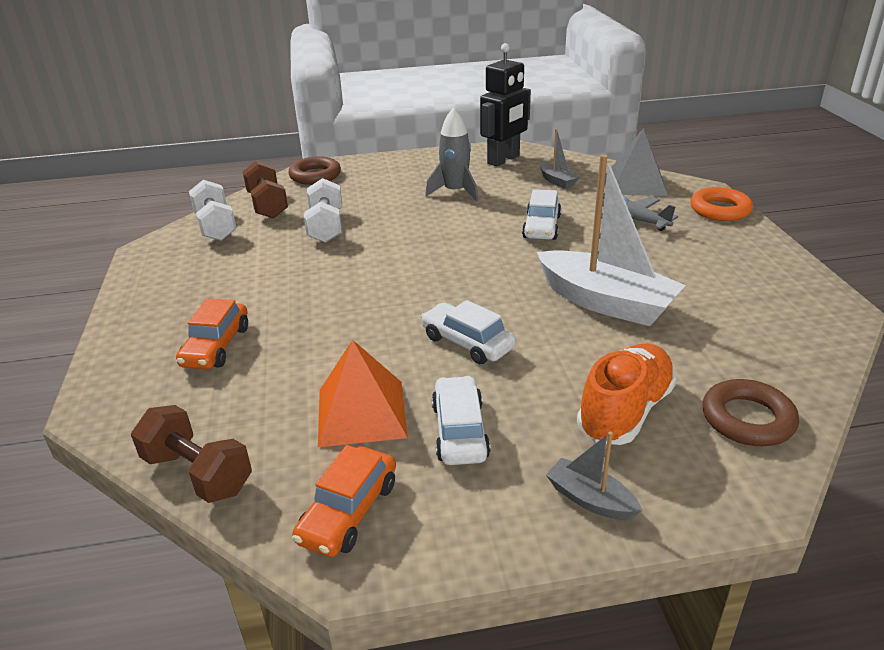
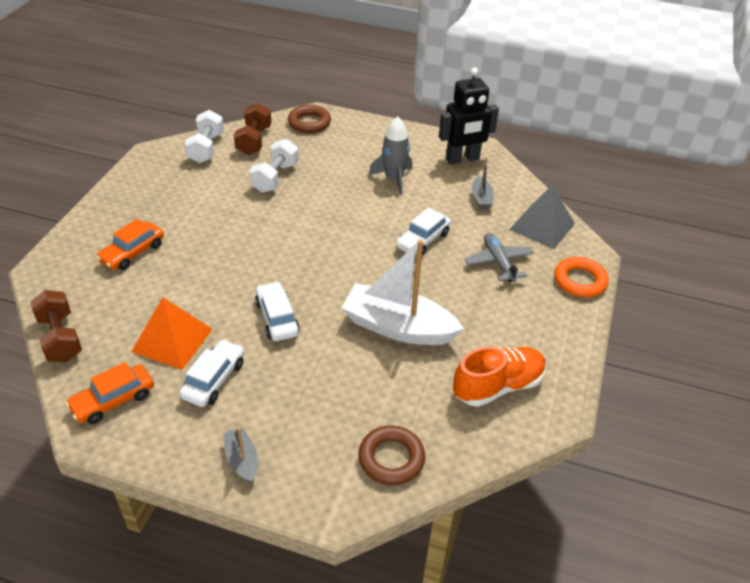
camera: 25 degrees right, 10 degrees up
white boat [537,154,686,326] -> white boat turned 135 degrees clockwise [341,239,464,345]
orange shoe [577,343,677,445] -> orange shoe moved to [453,347,546,407]

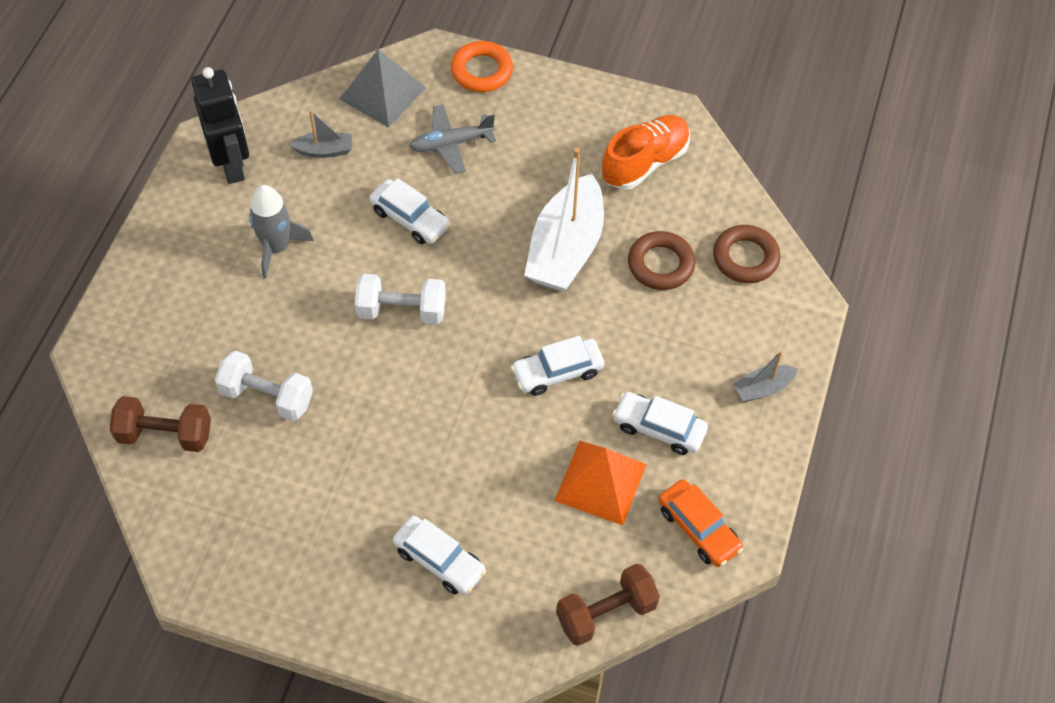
camera: 90 degrees left, 15 degrees up
orange car [96,219,164,270] -> white car [393,516,487,595]
white dumbbell [185,110,224,163] -> white dumbbell moved to [355,274,446,324]
brown ring [288,105,331,133] -> brown ring moved to [628,231,695,290]
orange shoe [453,347,546,407] -> orange shoe turned 75 degrees clockwise [602,115,690,190]

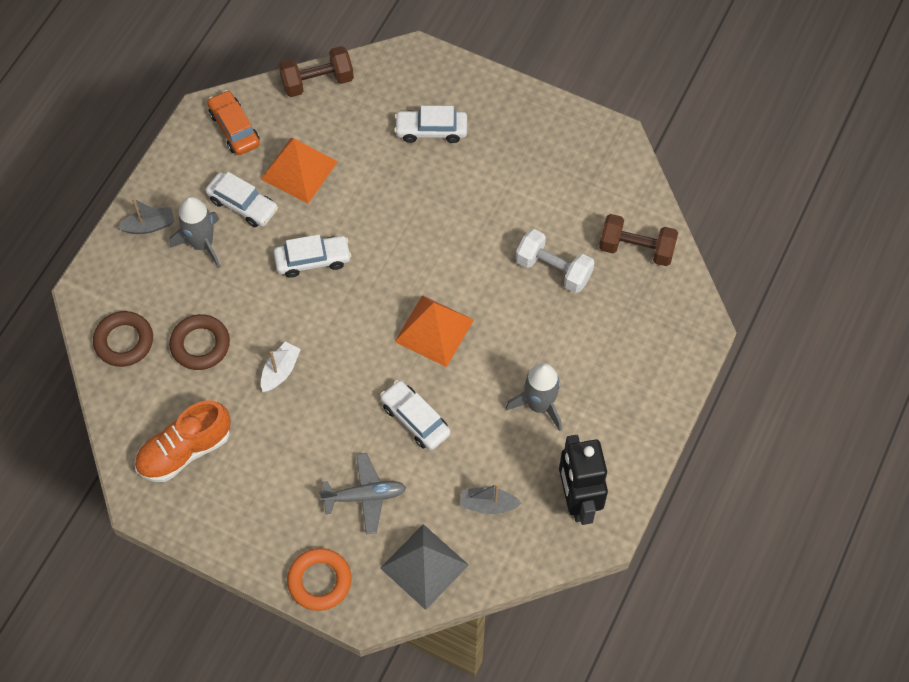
camera: 170 degrees left, 5 degrees up
white dumbbell [355,274,446,324] -> orange pyramid [395,295,474,367]
white car [393,516,487,595] -> white car turned 45 degrees counterclockwise [394,106,467,143]
white boat [524,147,604,291] -> white boat [261,341,301,392], size x0.46
none -> grey rocket [170,197,221,268]

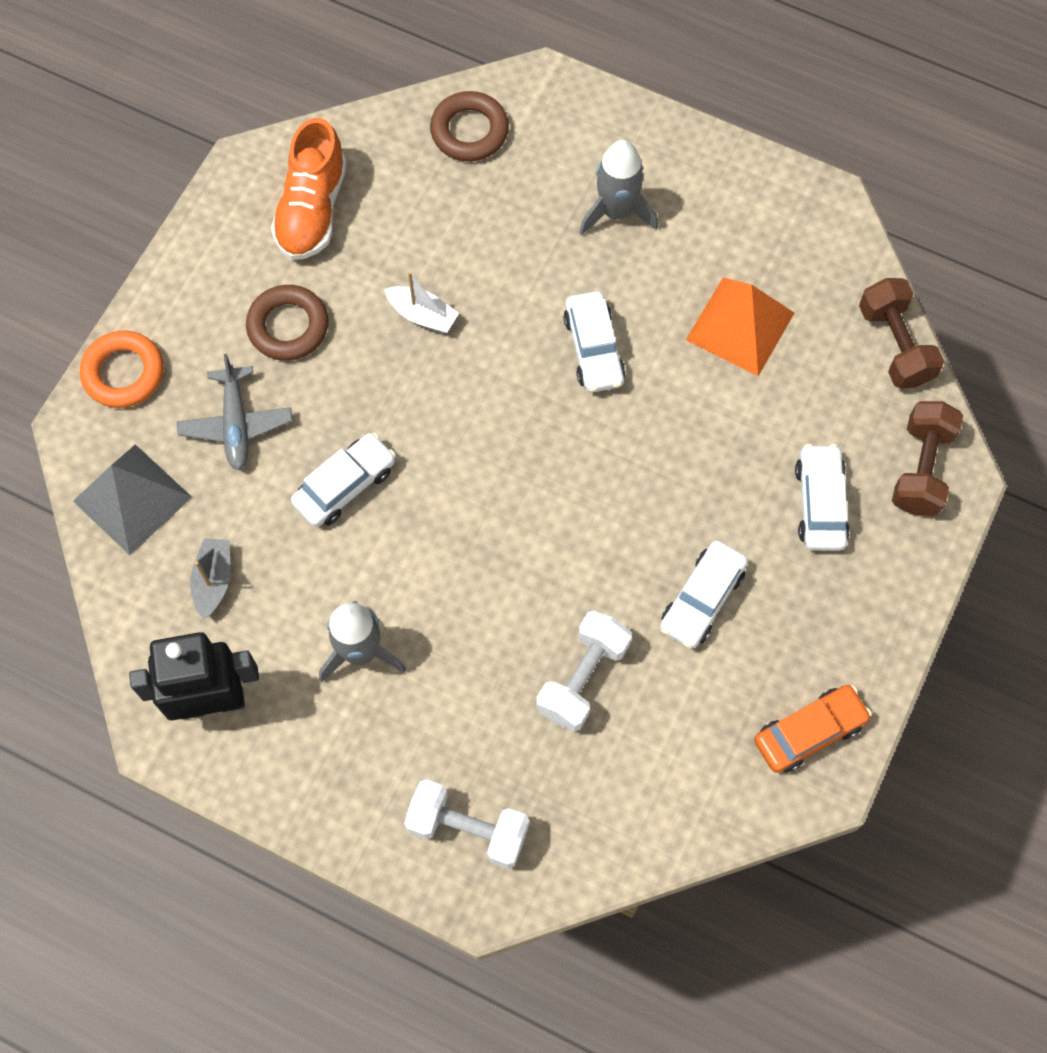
camera: 90 degrees right, 5 degrees up
grey boat [118,198,175,234] -> none
orange shoe [135,400,231,482] -> orange shoe turned 135 degrees counterclockwise [271,118,347,260]
brown ring [169,314,230,370] -> brown ring moved to [246,285,329,361]
white car [206,172,278,227] -> white car moved to [660,540,748,648]
orange car [207,90,260,155] -> orange car moved to [754,685,872,773]
orange pyramid [395,295,474,367] -> none
brown dumbbell [599,214,678,266] -> brown dumbbell moved to [892,401,963,516]
none -> white dumbbell [404,779,529,869]

